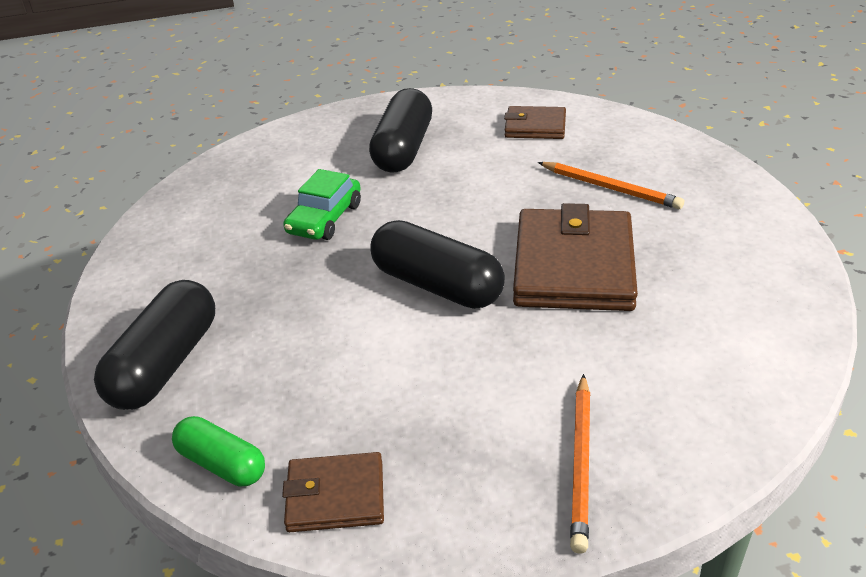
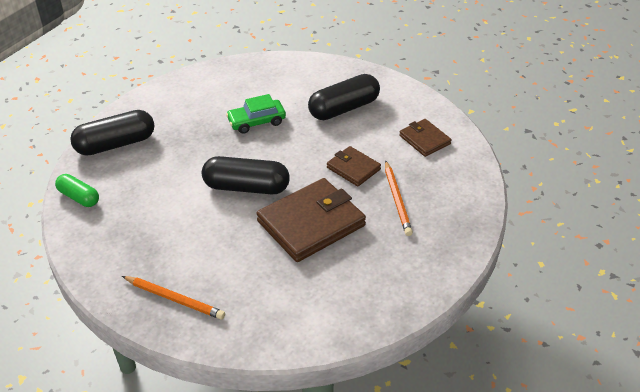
camera: 45 degrees right, 5 degrees up
green capsule [172,416,265,487] -> green capsule turned 45 degrees counterclockwise [55,174,99,207]
brown wallet [282,452,384,532] -> brown wallet moved to [327,146,381,186]
black capsule [370,220,505,309] -> black capsule turned 75 degrees counterclockwise [202,156,290,194]
orange pencil [570,374,591,554] -> orange pencil turned 120 degrees counterclockwise [122,276,225,320]

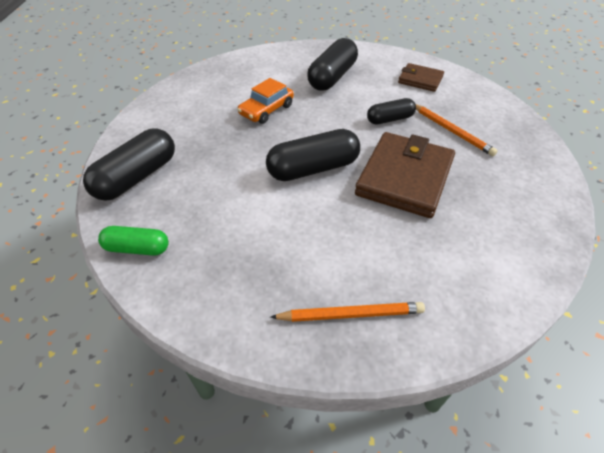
camera: 30 degrees left, 5 degrees up
green car [226,94,286,134] -> orange car [237,78,294,124]
brown wallet [327,146,381,186] -> black capsule [367,98,416,125]

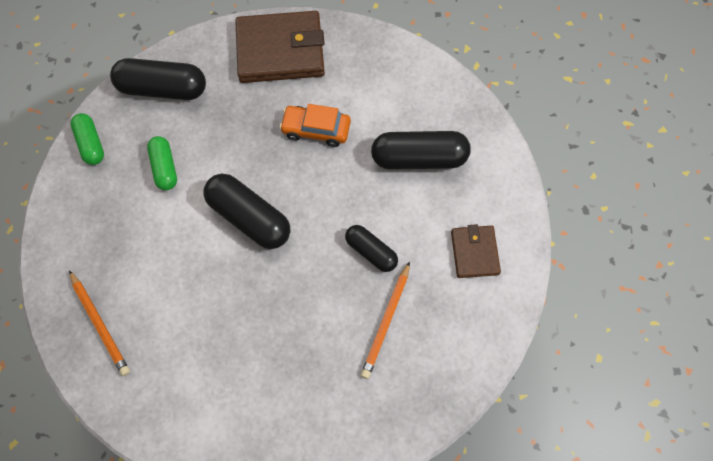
camera: 60 degrees right, 20 degrees up
brown wallet [355,132,455,218] -> brown wallet moved to [235,11,325,83]
none -> green capsule [147,136,177,190]

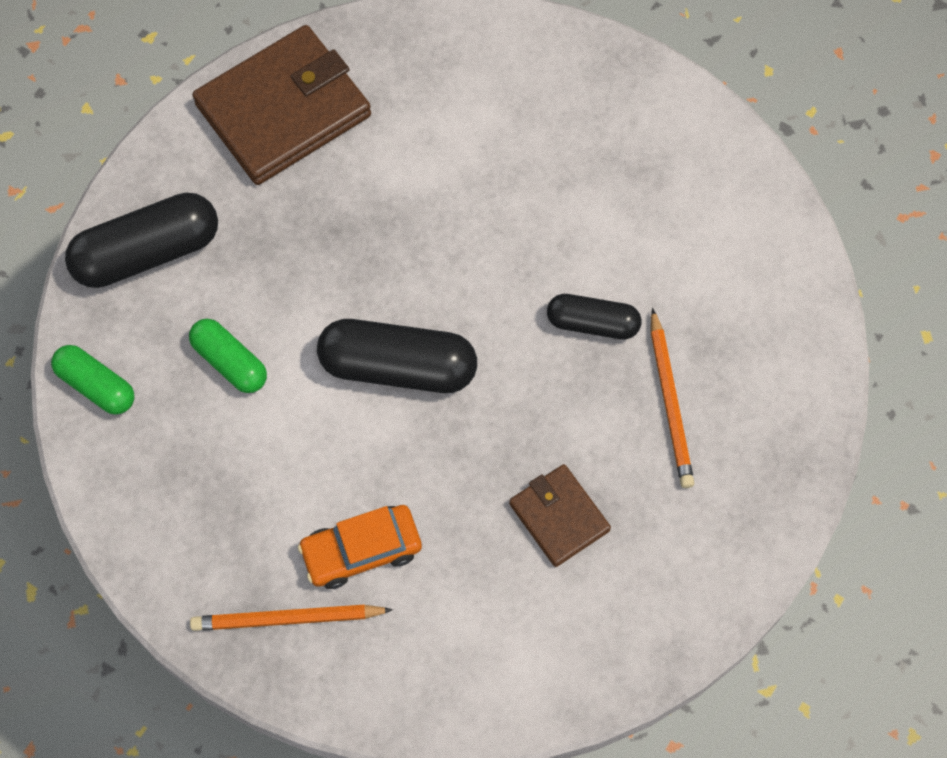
camera: 30 degrees left, 0 degrees up
orange pencil [69,270,130,376] -> orange pencil turned 150 degrees clockwise [190,604,393,631]
orange car [280,104,351,147] -> orange car moved to [298,505,422,589]
black capsule [371,131,471,170] -> none
brown wallet [451,224,501,278] -> brown wallet moved to [509,464,611,567]

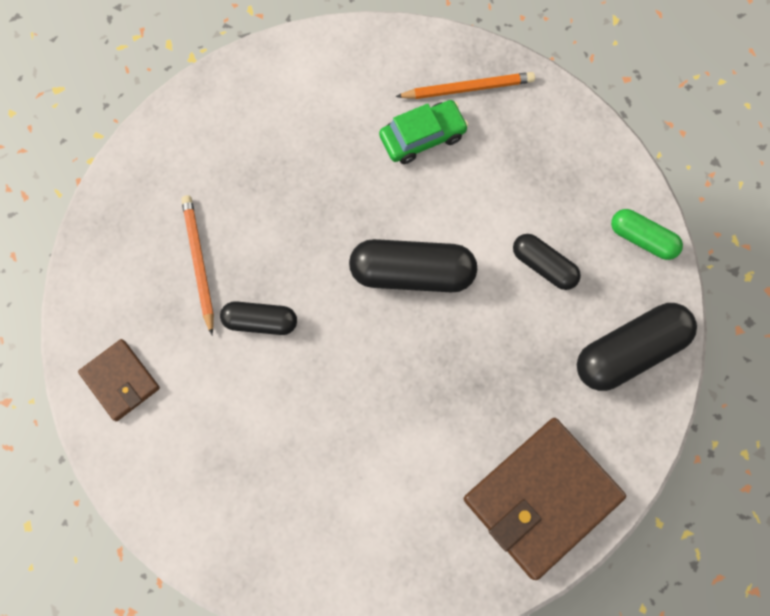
camera: 175 degrees right, 5 degrees up
green capsule [189,319,267,393] -> black capsule [513,234,581,290]
orange car [298,505,422,589] -> green car [379,100,468,164]
brown wallet [509,464,611,567] -> brown wallet moved to [78,339,160,421]

